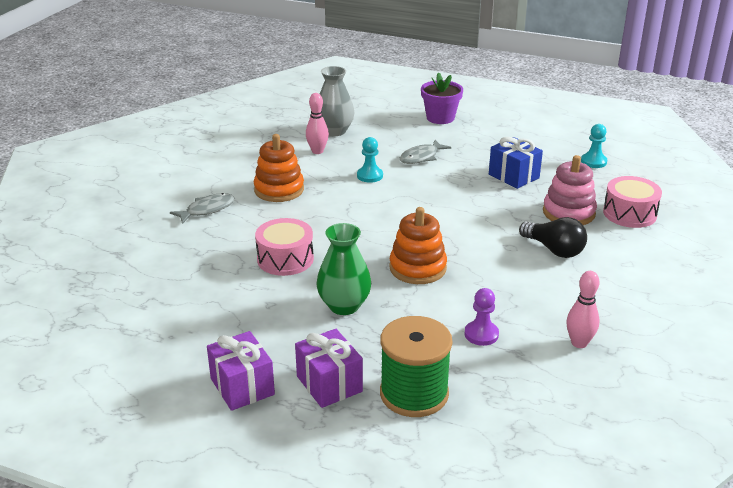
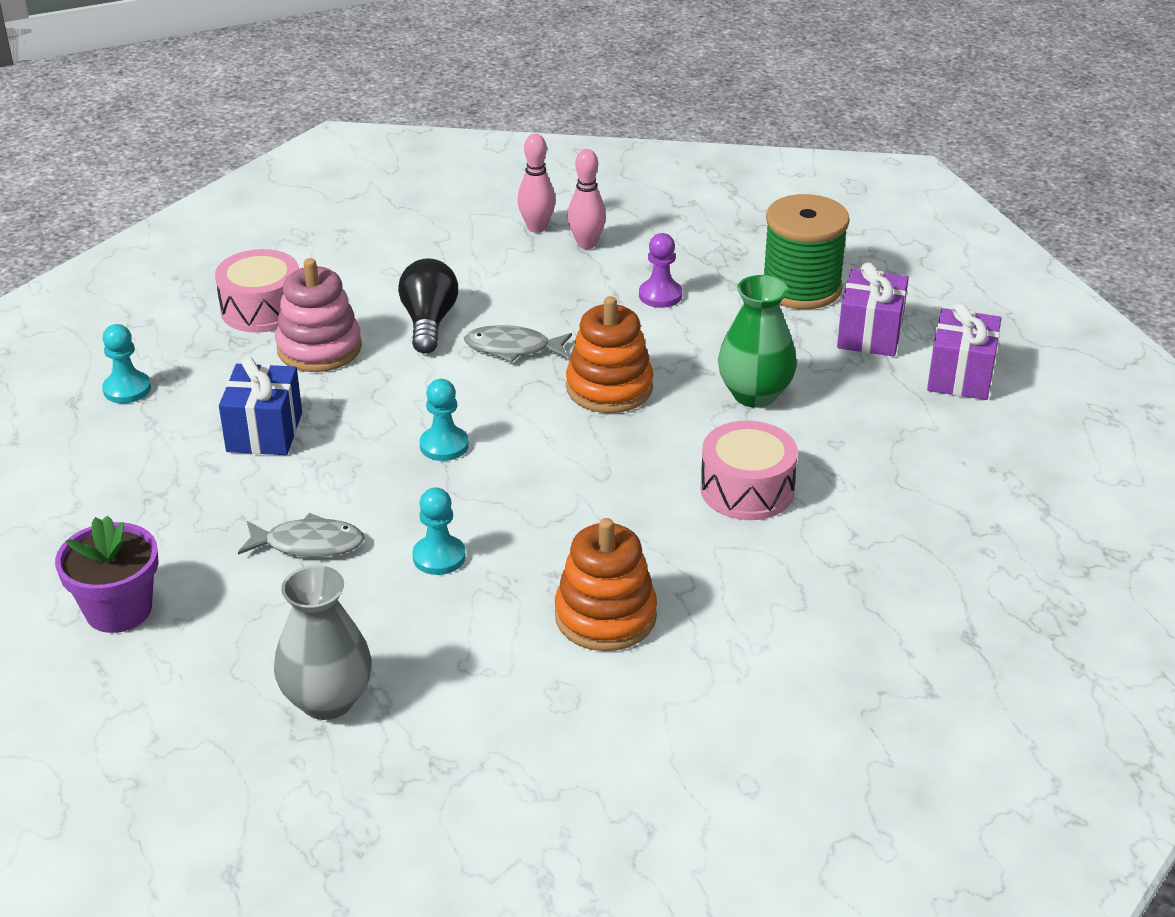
camera: 135 degrees left, 5 degrees up
grey fish [170,193,234,224] -> grey fish moved to [464,325,572,363]
pink bowling pin [306,93,329,154] -> pink bowling pin moved to [517,134,555,233]
none -> turquoise pawn [420,379,469,461]

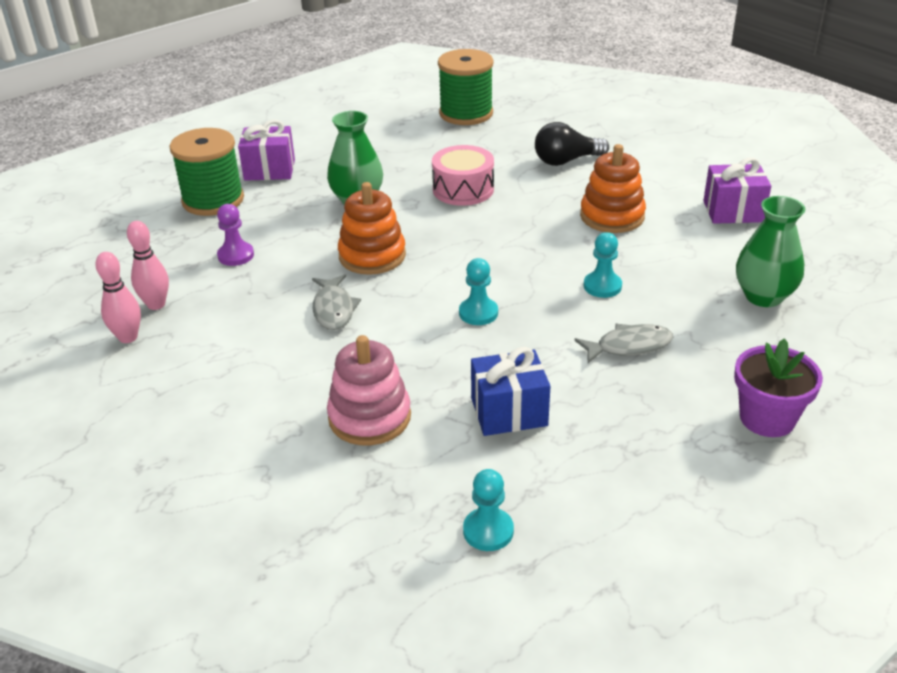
camera: 105 degrees left, 0 degrees up
pink drum [215,249,299,333] -> none
grey fish [238,513,365,557] -> grey fish turned 90 degrees clockwise [574,324,673,363]
grey vase [274,565,372,720] -> green vase [736,196,805,307]
black light bulb [398,258,458,354] -> black light bulb moved to [535,122,609,166]
purple gift [927,303,1001,400] -> purple gift moved to [703,158,771,224]
none -> green spool [438,49,494,125]

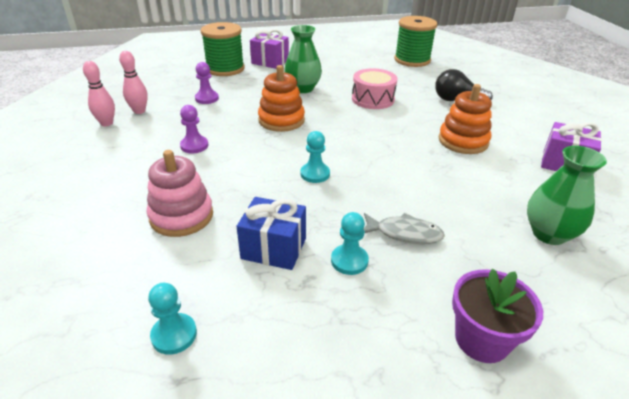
camera: 25 degrees right, 0 degrees up
grey fish [312,274,361,330] -> none
turquoise pawn [583,232,622,298] -> turquoise pawn moved to [331,212,369,275]
none -> purple pawn [180,105,208,153]

